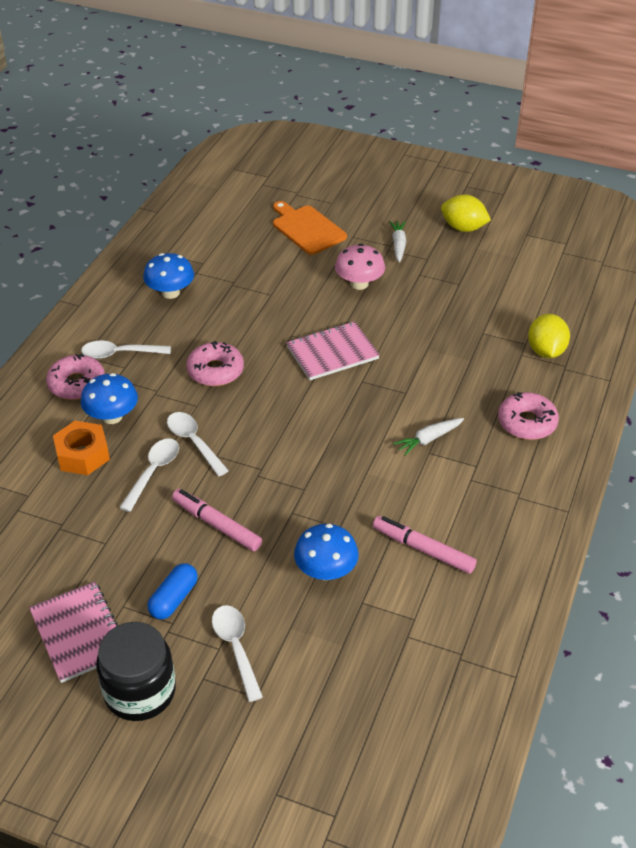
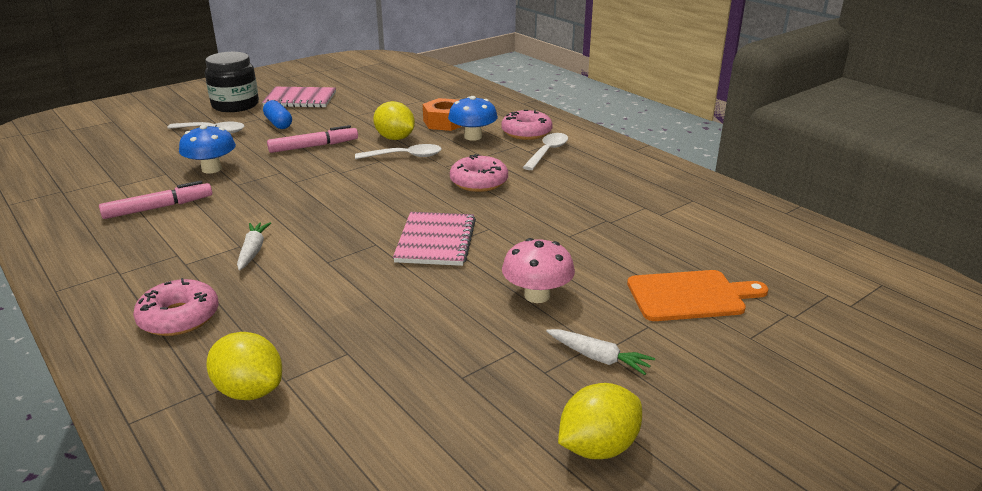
camera: 120 degrees right, 15 degrees down
white spoon [119,438,179,512] -> yellow lemon [373,101,415,140]
blue mushroom [143,253,194,299] -> none

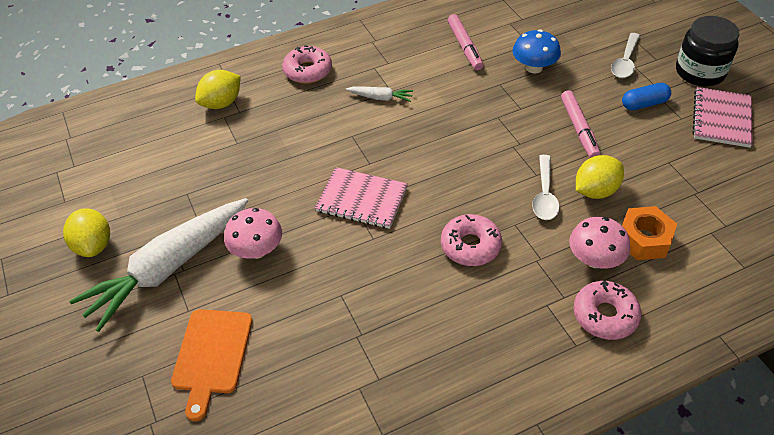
camera: 105 degrees right, 20 degrees up
blue mushroom [448,96,498,141] -> pink mushroom [569,217,630,269]
white spoon [523,133,568,170] -> none
white carrot [546,329,655,375] -> white carrot [69,198,248,332], size x2.42

